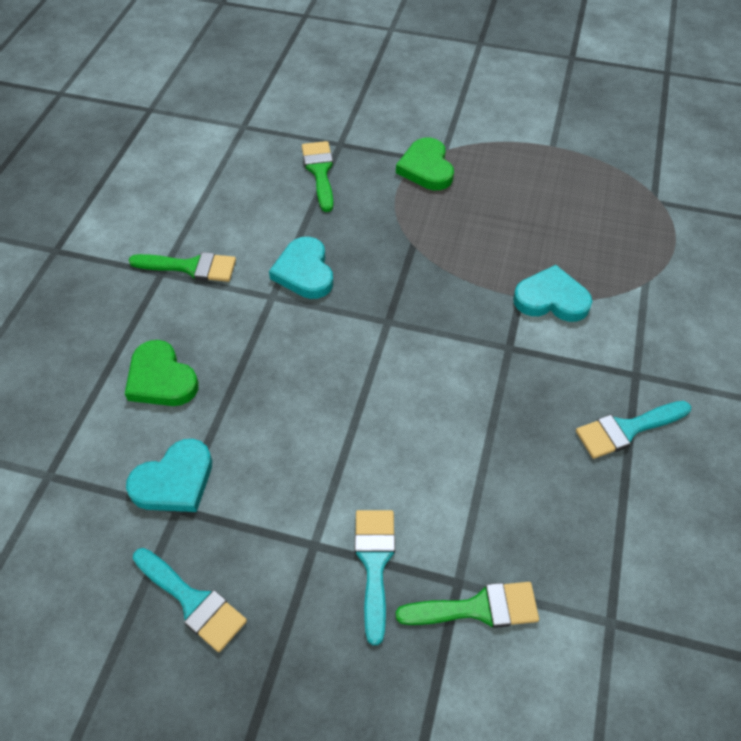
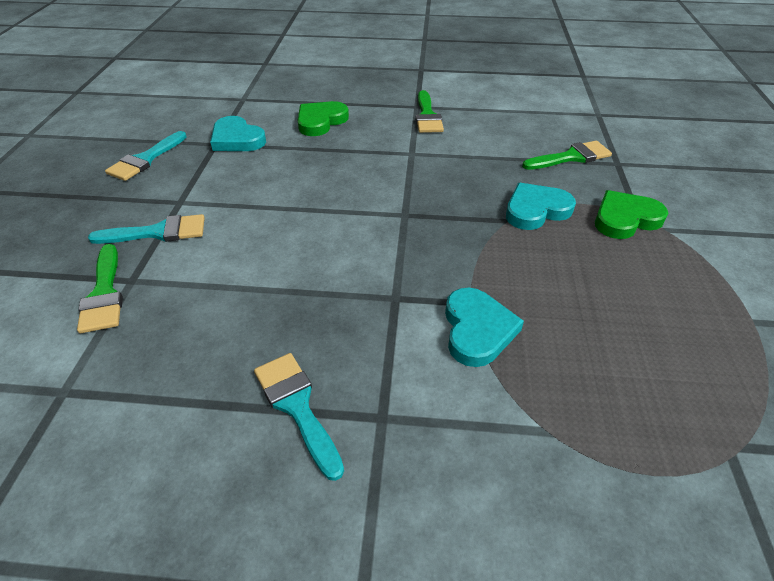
camera: 80 degrees right, 10 degrees down
turquoise heart [269,237,333,299] -> turquoise heart moved to [506,183,576,230]

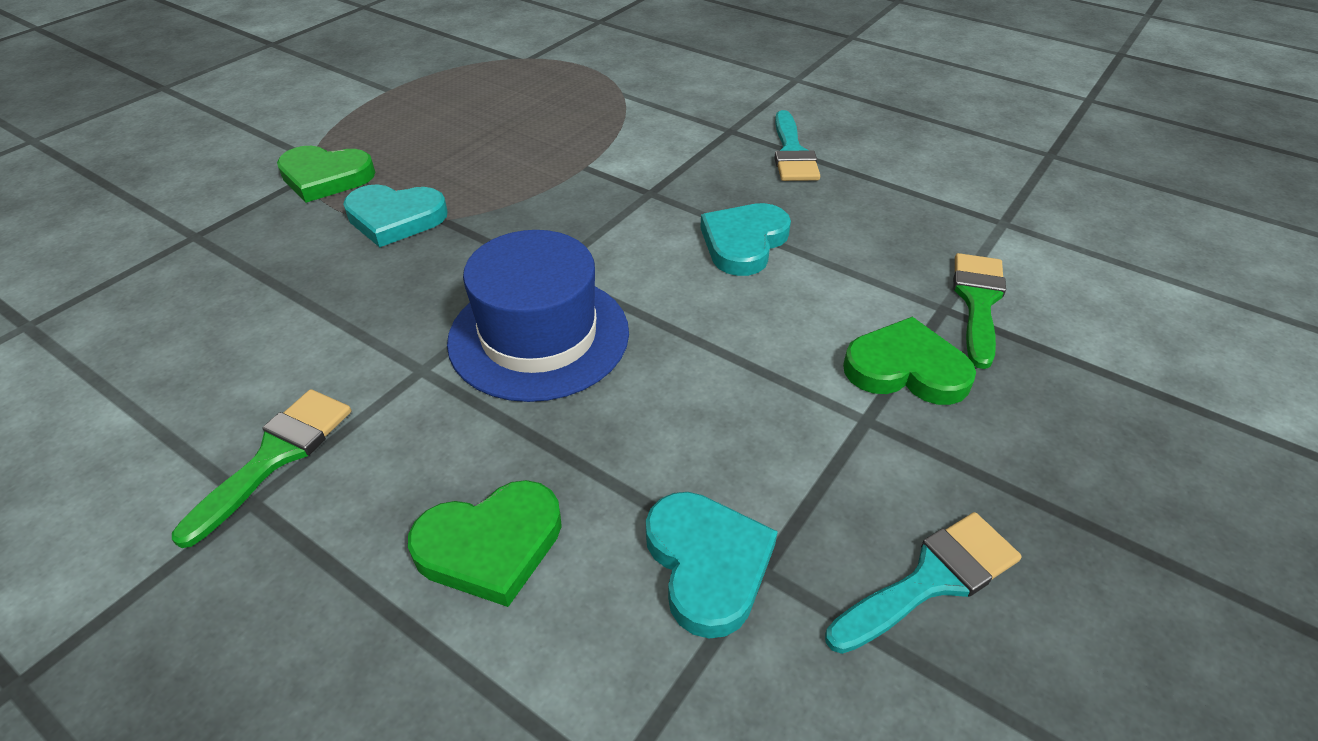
camera: 150 degrees left, 0 degrees up
turquoise brush [88,214,205,244] -> green heart [843,317,976,405]
turquoise heart [445,288,524,367] -> turquoise heart moved to [700,203,791,276]
green brush [522,141,612,170] -> none
none -> blue hat [447,230,629,402]

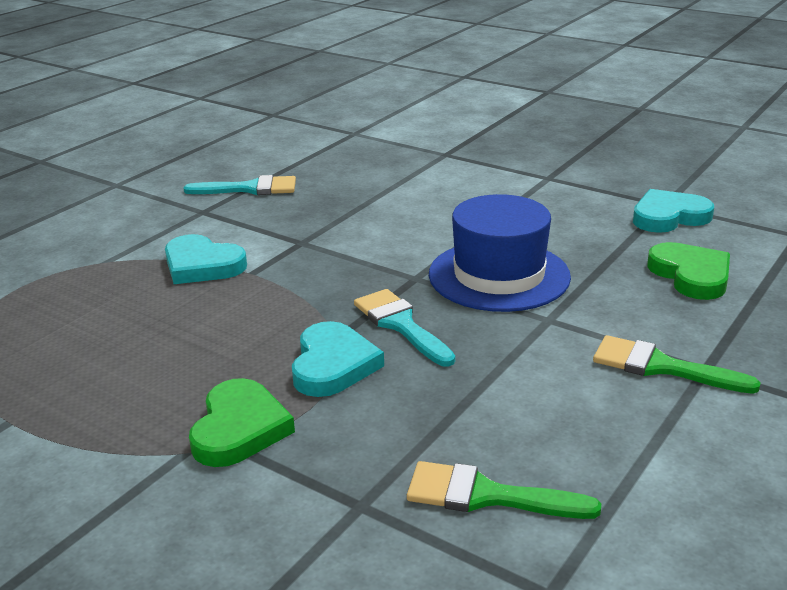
camera: 90 degrees left, 15 degrees down
turquoise heart [700,203,791,276] -> turquoise heart moved to [165,234,247,284]
turquoise brush [825,512,1022,654] -> turquoise brush moved to [354,289,455,367]
green heart [843,317,976,405] -> none
green brush [953,253,1006,369] -> green brush moved to [407,461,601,519]

